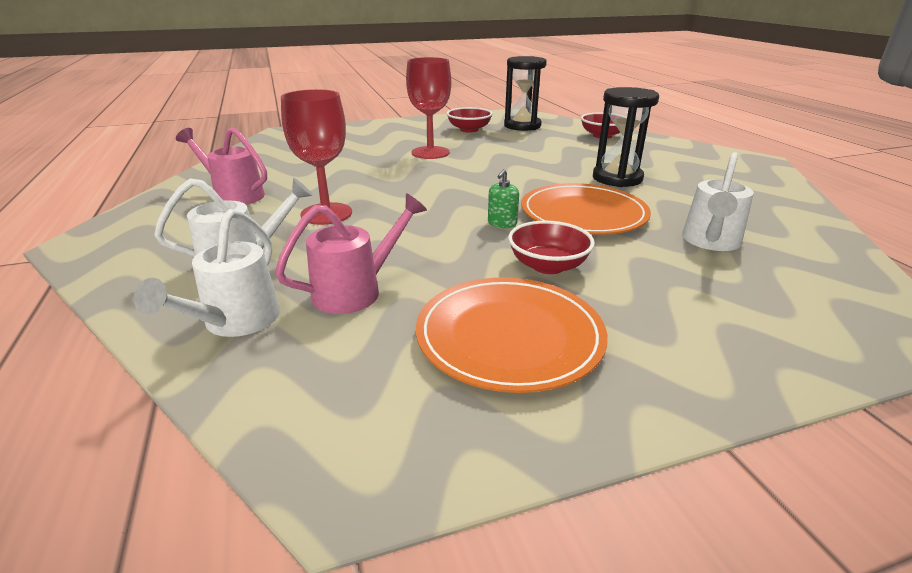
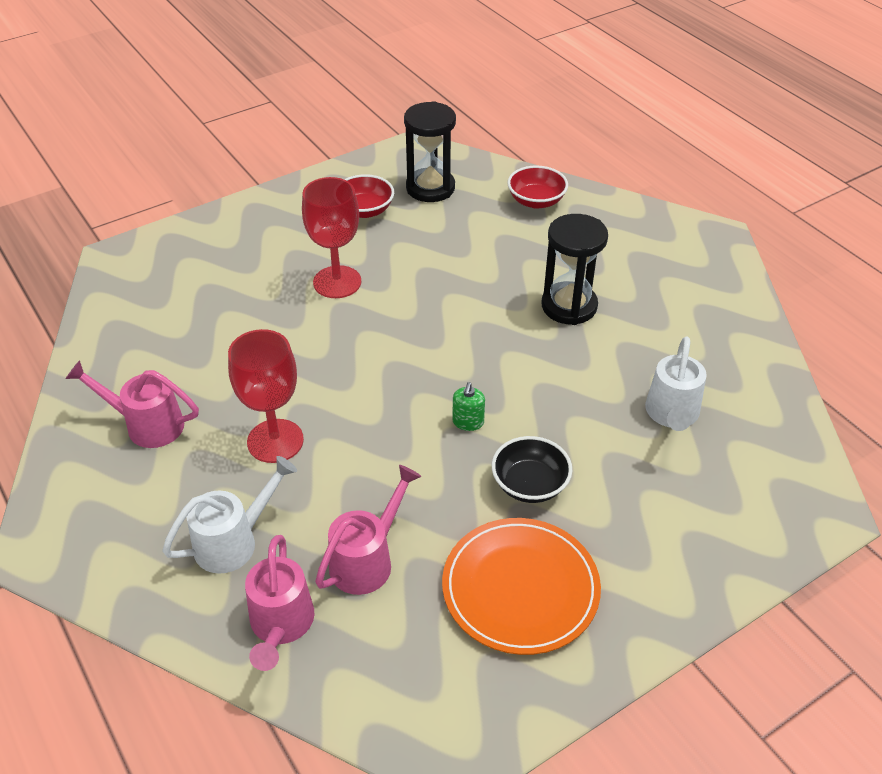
camera: 15 degrees left, 15 degrees up
white watering can [134,209,280,337] -> pink watering can [245,535,314,671]
red bowl [508,221,595,274] -> black bowl [492,436,572,503]
orange plate [521,183,651,235] -> none

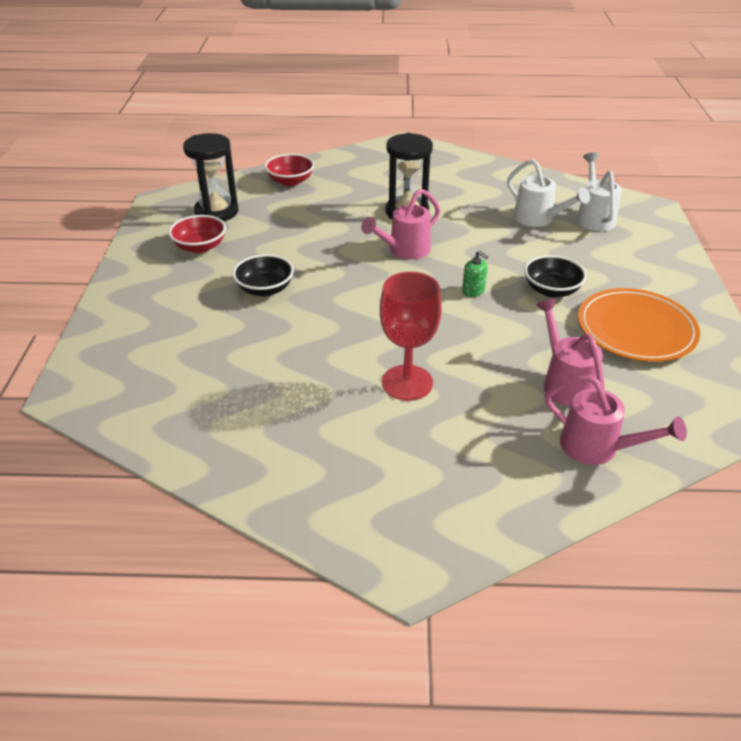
camera: 55 degrees left, 5 degrees down
pink watering can [65,360,199,448] -> pink watering can moved to [361,189,440,260]
white watering can [162,456,297,574] -> white watering can moved to [576,152,622,231]
red goblet [302,177,361,298] -> black bowl [232,254,294,297]

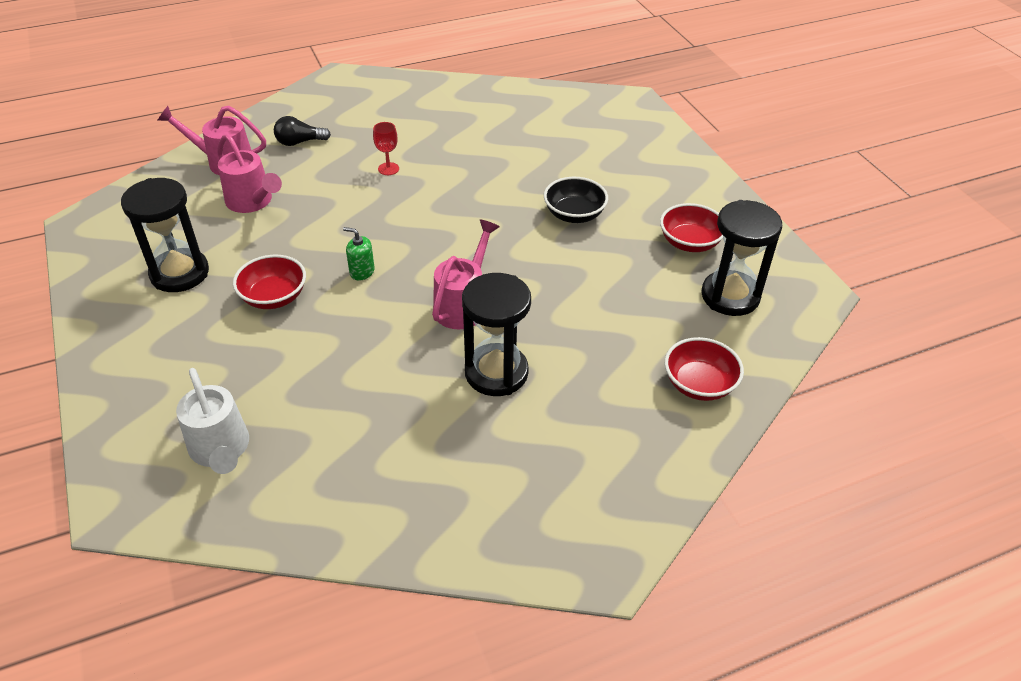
camera: 155 degrees right, 5 degrees up
red goblet [380,272,442,401] -> red goblet [373,122,399,175], size x0.48
white watering can [507,159,590,227] -> none
black bowl [524,255,587,298] -> red bowl [233,255,306,309]
orange plate [578,288,700,362] -> black hourglass [121,178,209,292]
none -> black light bulb [274,116,331,146]

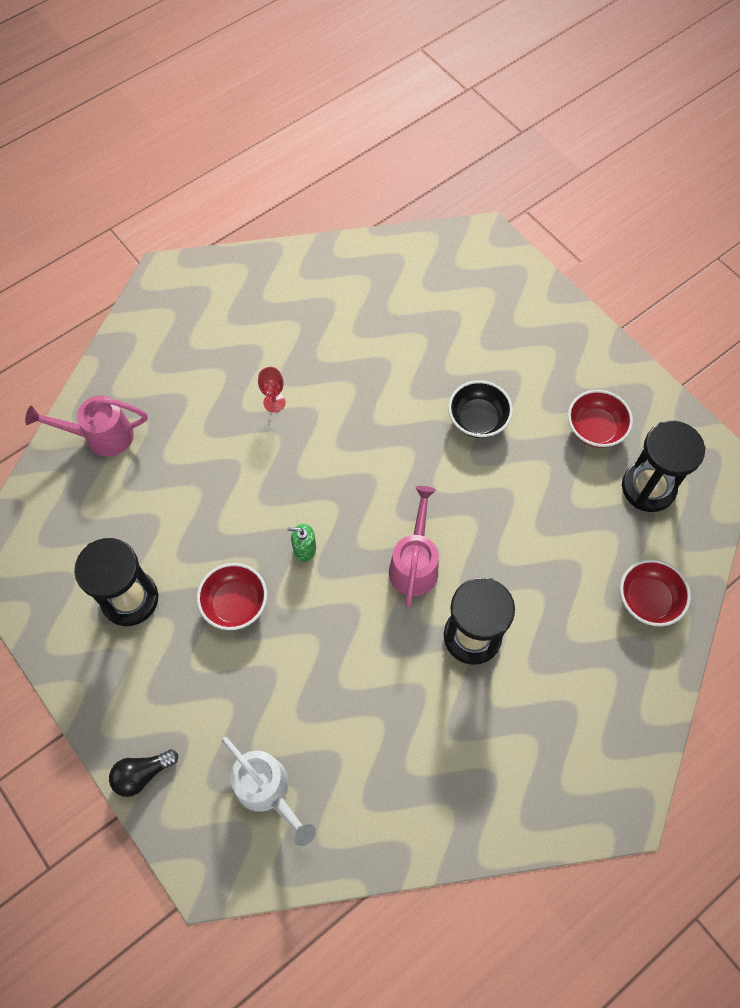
camera: 15 degrees left, 20 degrees up
pink watering can [217,134,282,213] -> none
black light bulb [274,116,331,146] -> black light bulb moved to [109,749,178,797]

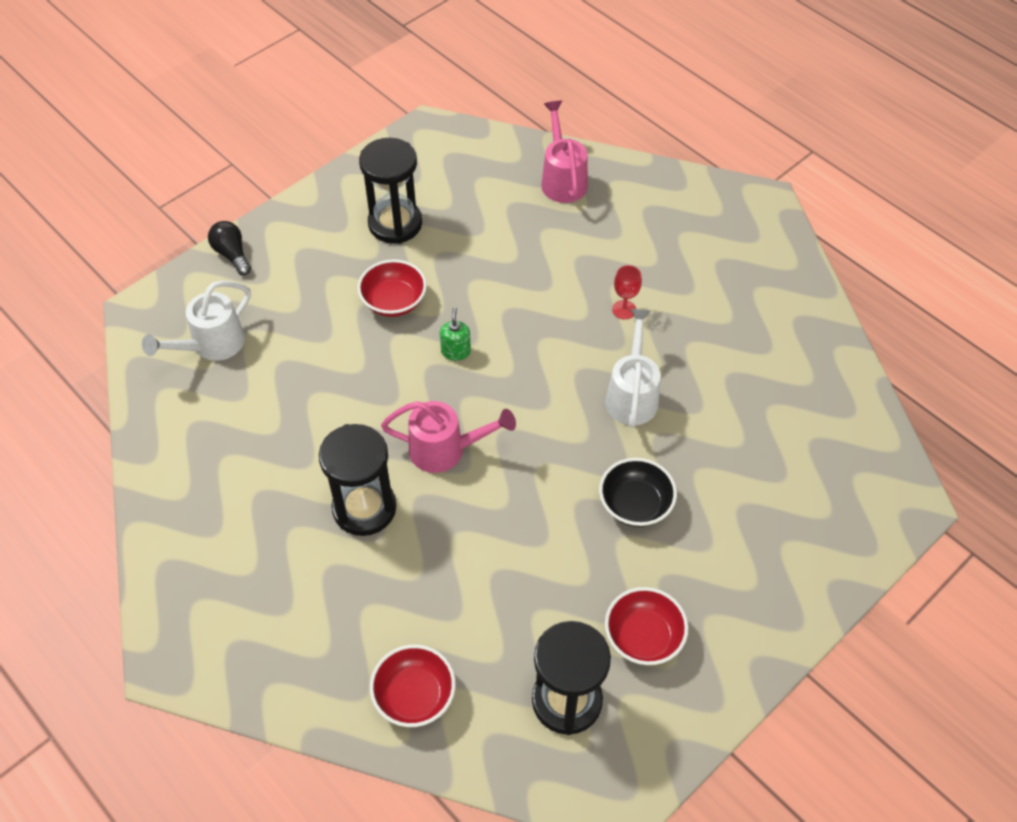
camera: 85 degrees right, 10 degrees down
none -> white watering can [606,309,661,428]

